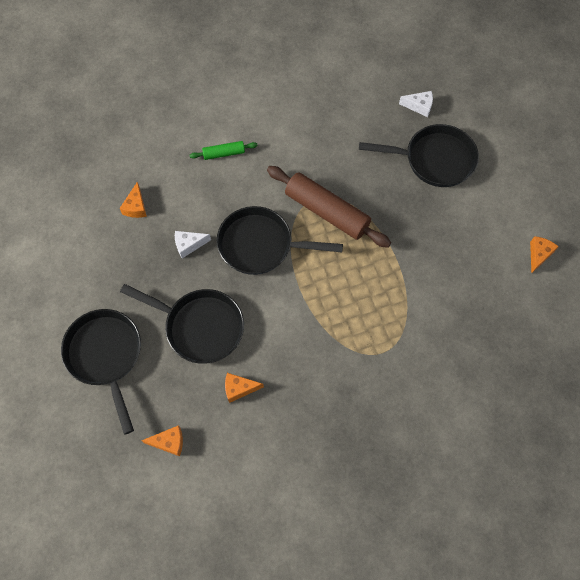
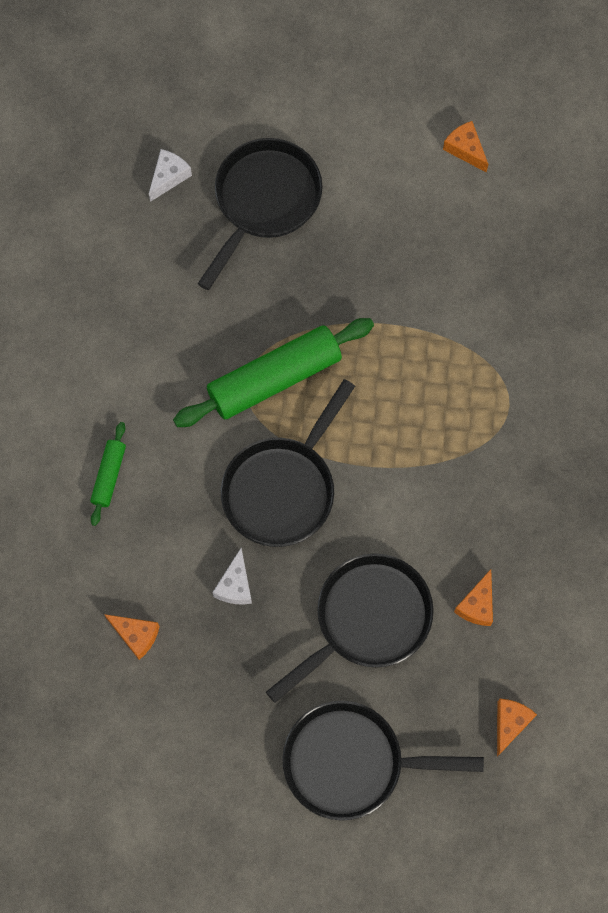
camera: 65 degrees left, 5 degrees up
brown rolling pin [267,166,391,248] -> green rolling pin [173,318,374,427]

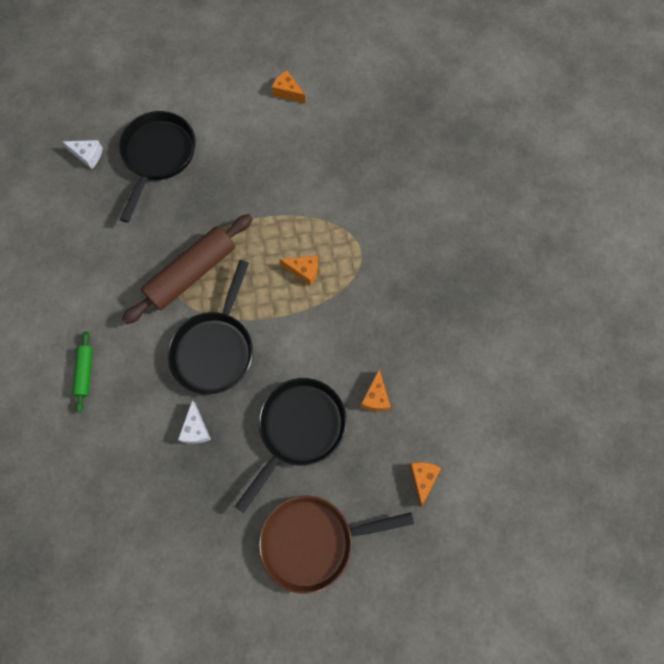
camera: 15 degrees left, 0 degrees up
orange cheese [104,614,160,660] -> orange cheese moved to [279,256,318,286]
white cheese [149,149,192,202] -> white cheese turned 90 degrees clockwise [62,140,103,169]
green rolling pin [173,318,374,427] -> brown rolling pin [122,214,252,324]
black pan [282,701,484,820] -> brown pan [259,495,414,594]

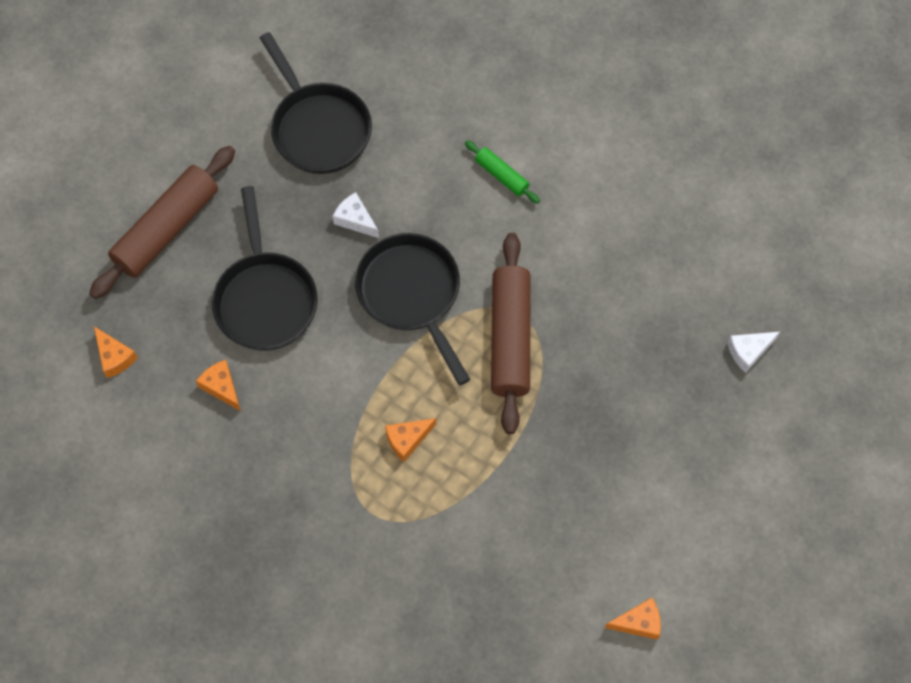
camera: 135 degrees right, 5 degrees down
black pan [119,111,196,223] -> black pan moved to [260,32,372,174]
brown pan [259,495,414,594] -> brown rolling pin [89,146,235,299]

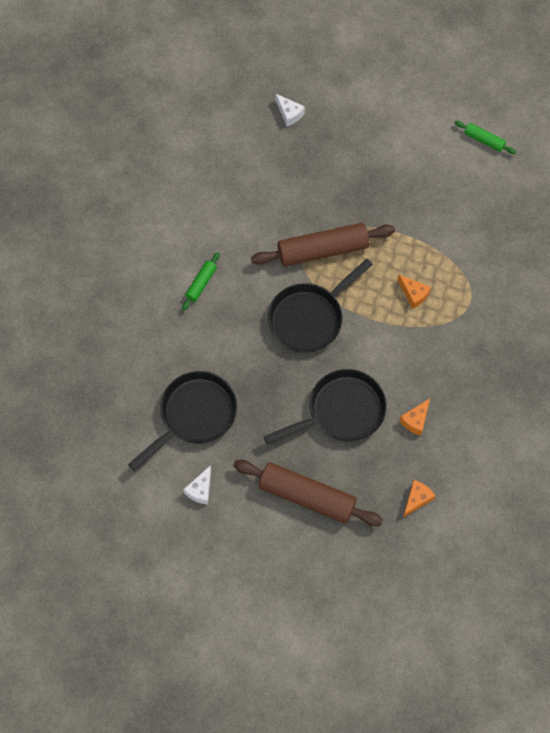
camera: 105 degrees left, 0 degrees up
white cheese [333,192,379,238] -> white cheese moved to [183,465,211,504]
orange cheese [605,597,661,640] -> green rolling pin [455,121,516,154]

